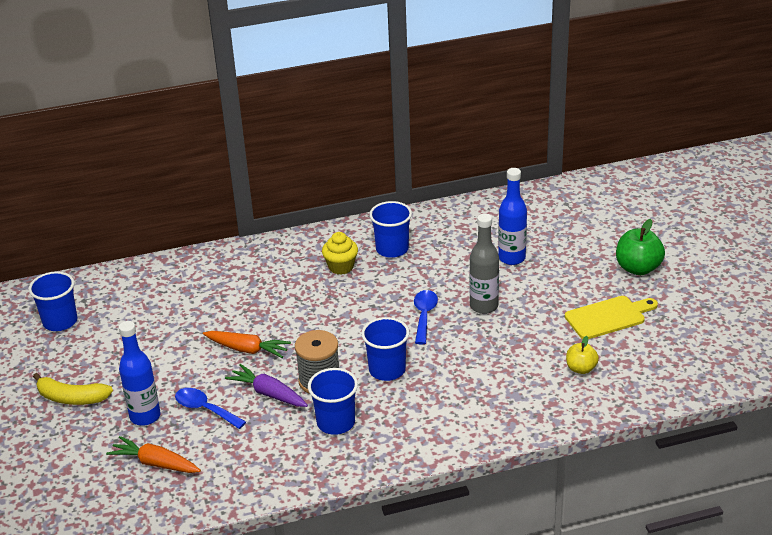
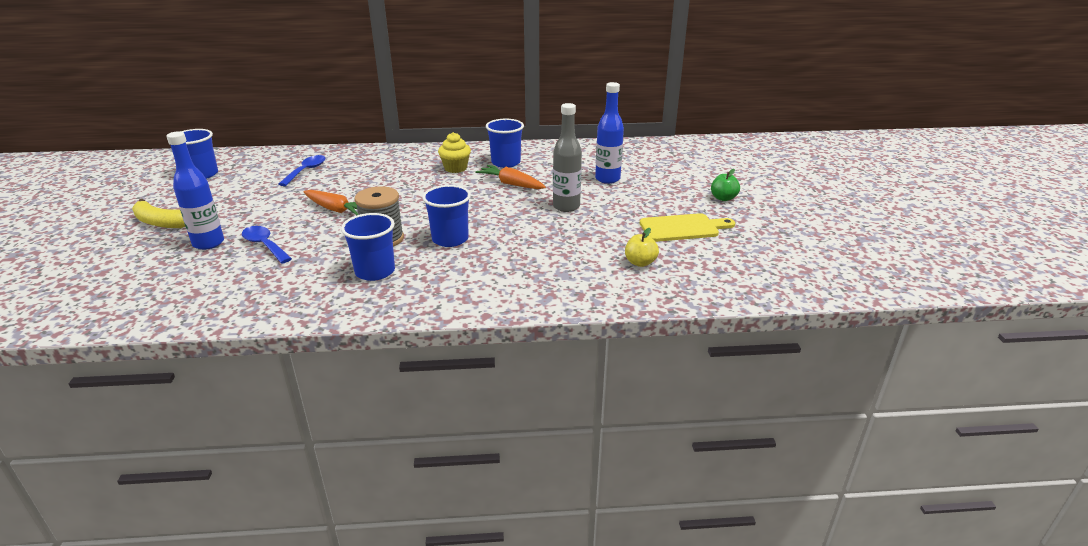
camera: 10 degrees right, 5 degrees down
orange carrot [106,436,201,473] -> orange carrot moved to [475,165,546,189]
purple carrot [225,364,308,407] -> none
blue spoon [414,290,438,345] -> blue spoon moved to [279,155,326,186]
green apple [616,219,665,275] -> green apple [711,169,740,201], size x0.61

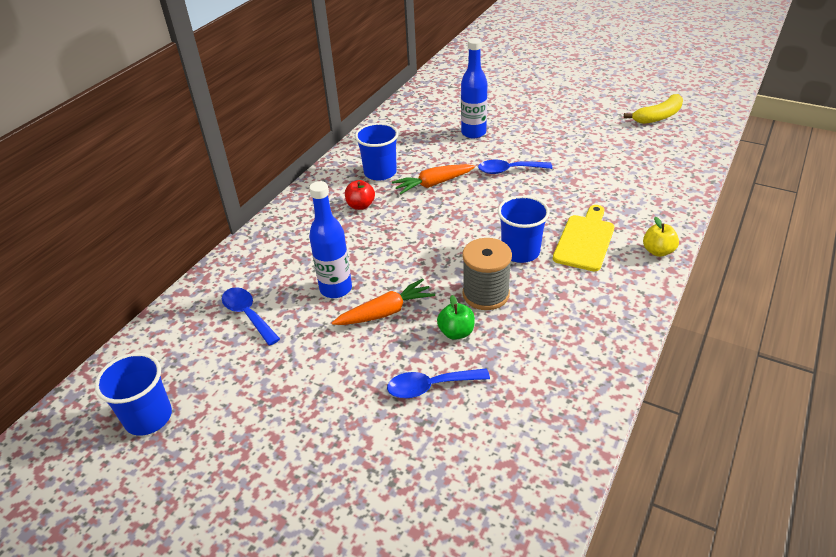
camera: 55 degrees left, 10 degrees up
yellow banana [132,199,185,228] -> yellow banana moved to [624,94,683,124]
blue bottle [166,131,224,250] -> blue bottle moved to [309,181,352,298]
blue cup [341,213,395,281] -> none
yellow cupcake [438,132,471,173] -> red apple [345,180,375,210]
grey bottle [553,103,582,212] -> blue spoon [478,160,552,174]
yellow apple [625,228,659,267] -> yellow apple moved to [643,217,679,257]
yellow cutting board [640,213,735,242] -> yellow cutting board moved to [553,205,614,271]
green apple [711,169,740,201] -> green apple moved to [437,295,475,340]

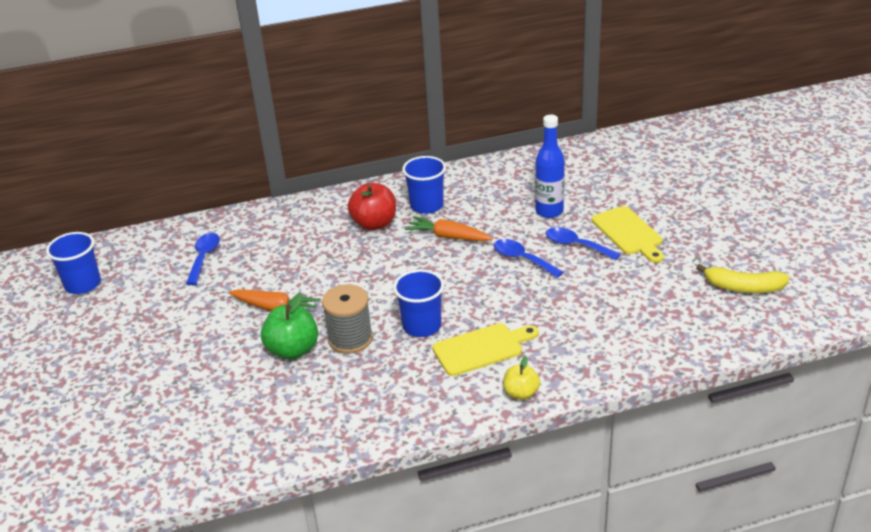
camera: 45 degrees right, 5 degrees down
blue bottle [309,181,352,298] -> none
red apple [345,180,375,210] -> red apple [348,183,396,230], size x1.63
blue spoon [387,368,490,398] -> blue spoon moved to [546,227,621,260]
green apple [437,295,475,340] -> green apple [261,293,318,360], size x1.63
none -> yellow cutting board [592,206,664,263]

